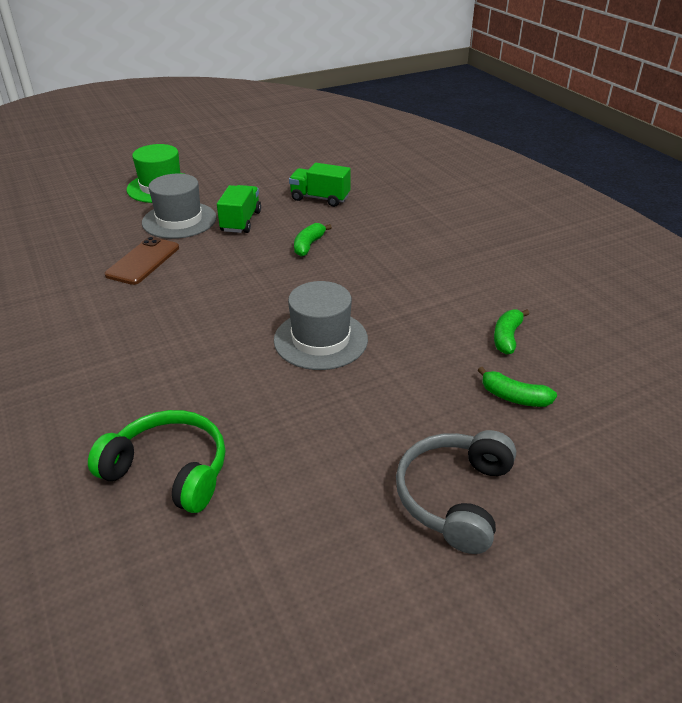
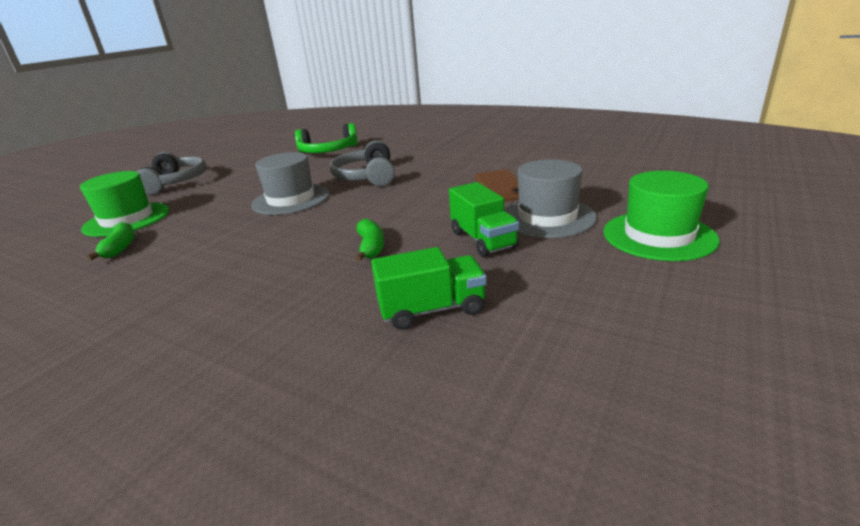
camera: 150 degrees right, 10 degrees down
green banana [478,367,557,407] -> green hat [80,171,169,237]
none -> grey headphones [330,140,395,186]

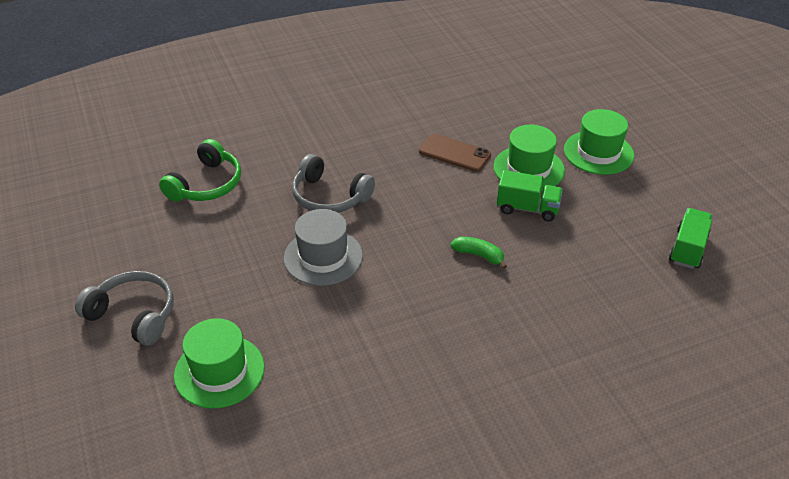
camera: 55 degrees left, 15 degrees up
green banana [87,222,135,260] -> none
green truck [371,247,487,330] -> green truck moved to [669,208,712,269]
grey hat [504,159,597,238] -> green hat [494,125,565,191]

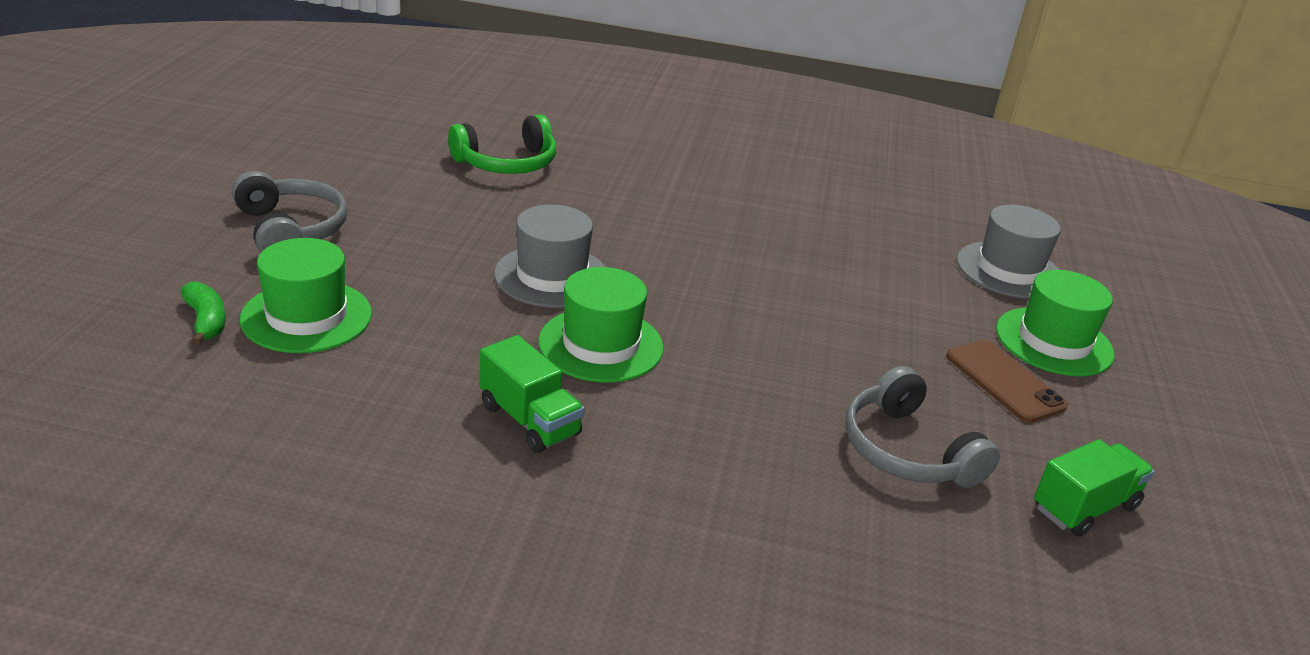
camera: 30 degrees right, 10 degrees down
grey headphones [292,154,375,213] -> grey headphones moved to [845,366,1000,488]
brown phone [419,134,491,172] -> brown phone moved to [946,340,1068,423]
green banana [450,237,507,269] -> green banana moved to [181,282,226,345]
green hat [494,125,565,191] -> green hat moved to [538,267,664,383]
green truck [497,170,563,221] -> green truck moved to [480,335,585,453]
none -> grey hat [957,205,1061,299]

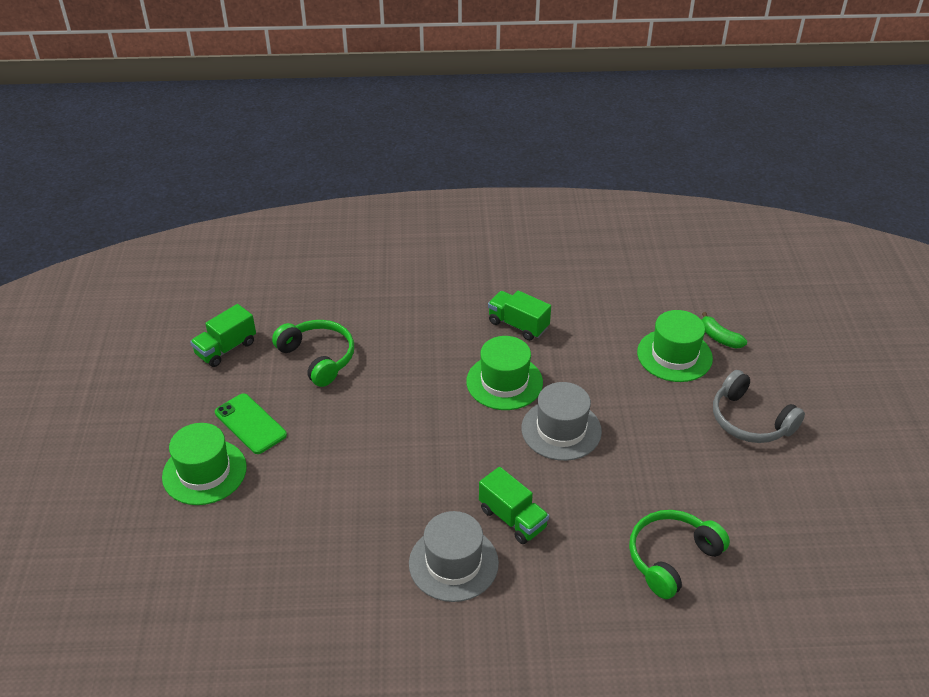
camera: 170 degrees right, 10 degrees up
grey headphones [845,366,1000,488] -> green headphones [272,320,354,387]
brown phone [946,340,1068,423] -> green phone [215,393,287,454]
grey hat [957,205,1061,299] -> grey hat moved to [409,511,499,602]
none -> green truck [479,467,549,544]

